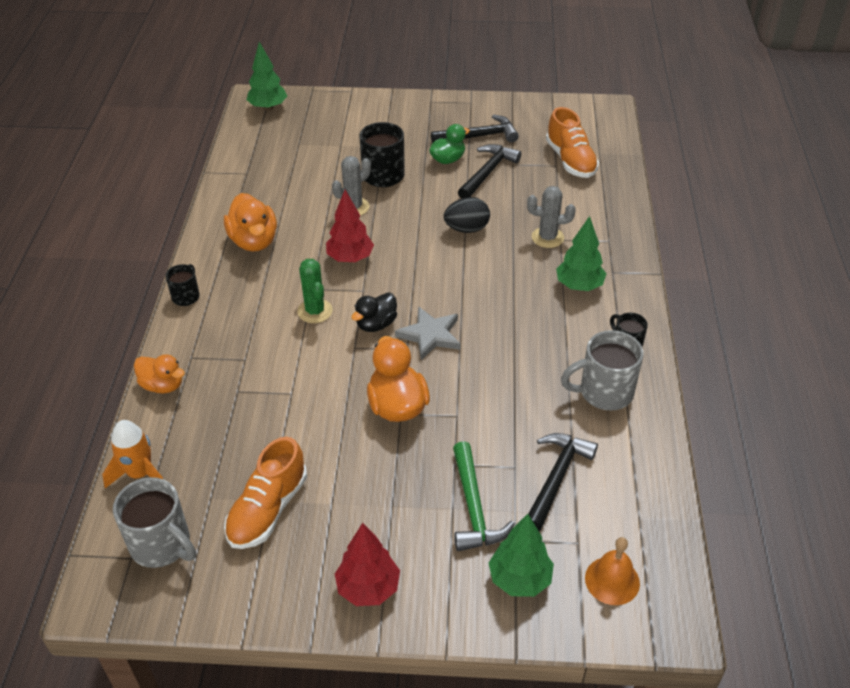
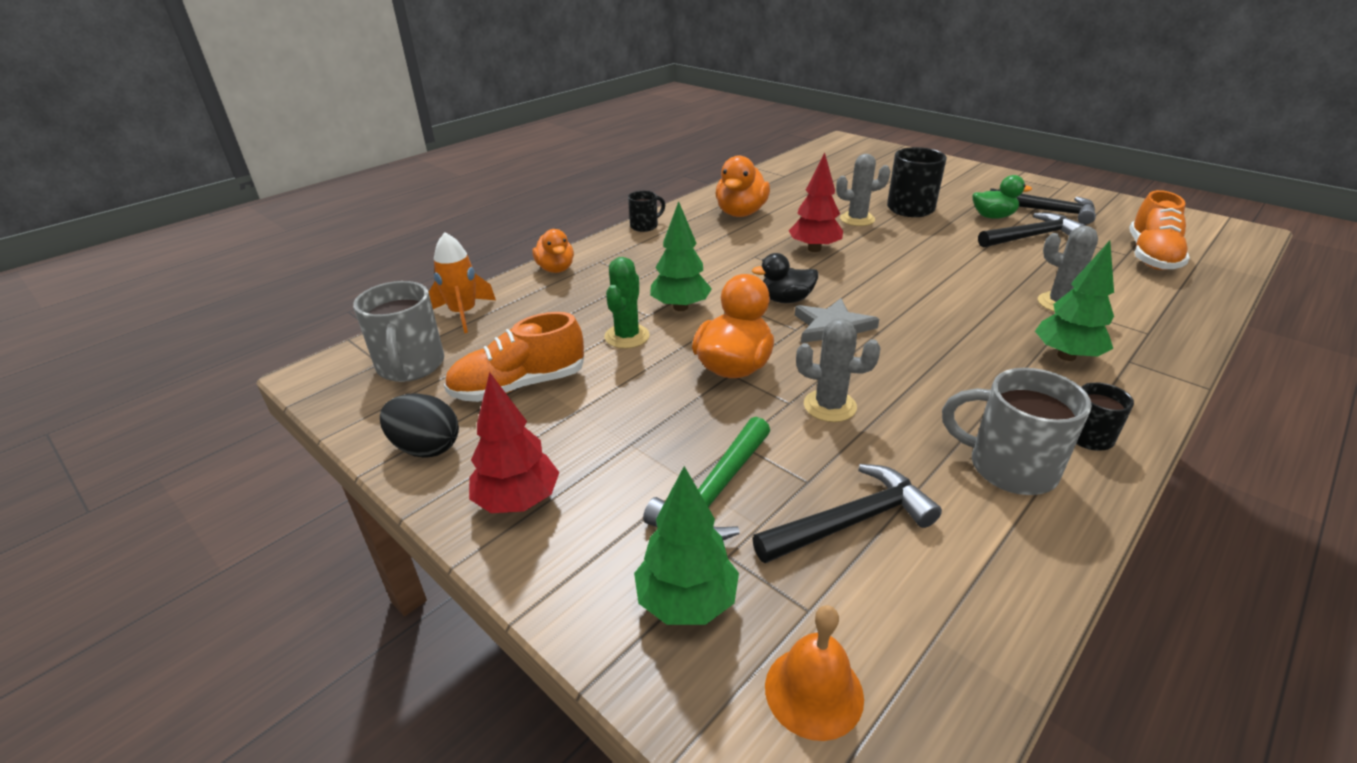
camera: 40 degrees right, 10 degrees down
green tree [247,42,287,111] -> green tree moved to [650,201,712,311]
green cactus [297,259,333,323] -> green cactus moved to [604,257,650,349]
black egg [444,197,490,233] -> black egg moved to [380,393,459,458]
none -> grey cactus [796,318,880,422]

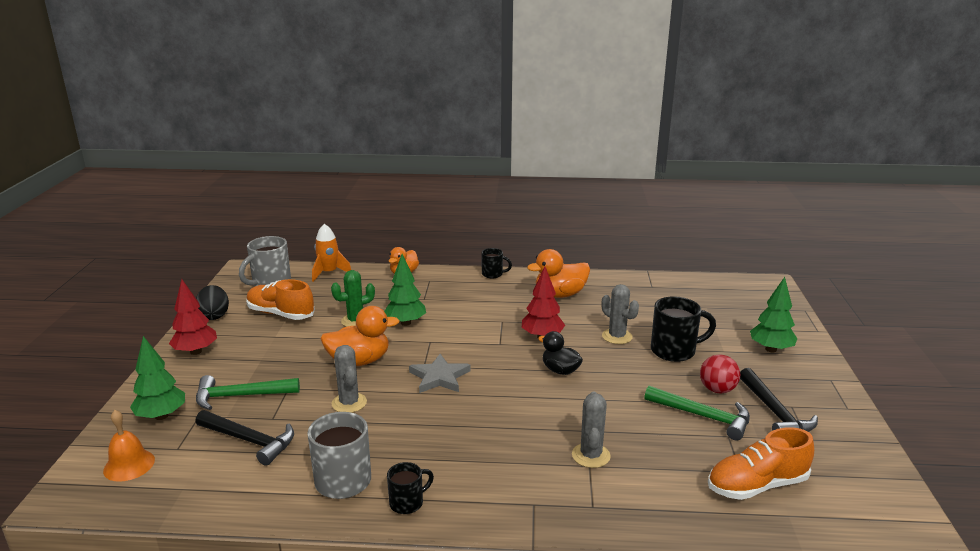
camera: 50 degrees right, 10 degrees down
black duck [752,253,818,303] -> black duck moved to [538,331,583,375]
green duck [972,175,1032,219] -> red ball [700,354,740,394]
black hammer [978,213,1086,248] -> green hammer [644,386,750,441]
green tree [1035,241,1114,361] -> green tree moved to [750,277,797,352]

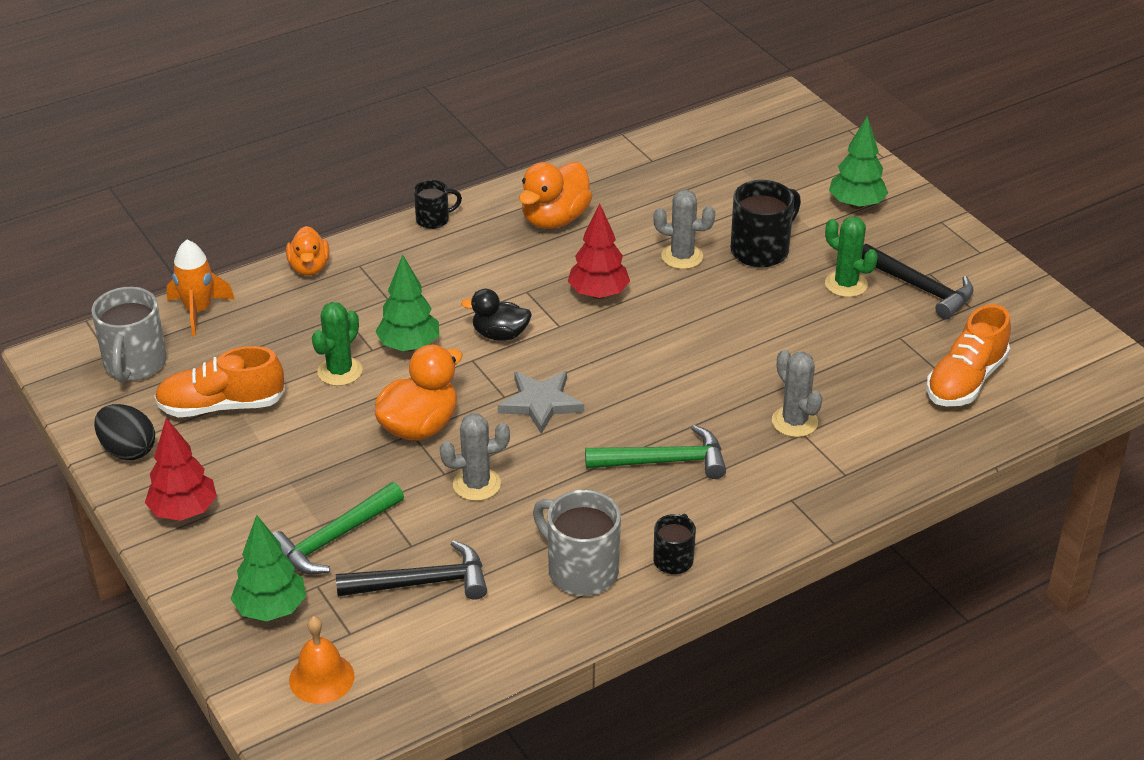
camera: 35 degrees left, 15 degrees up
grey cactus [332,345,367,413] -> grey cactus turned 45 degrees counterclockwise [440,413,510,501]
black duck [538,331,583,375] -> black duck moved to [461,289,532,341]
green hammer [644,386,750,441] -> green hammer moved to [585,425,726,479]
red ball [700,354,740,394] -> green cactus [825,216,878,297]

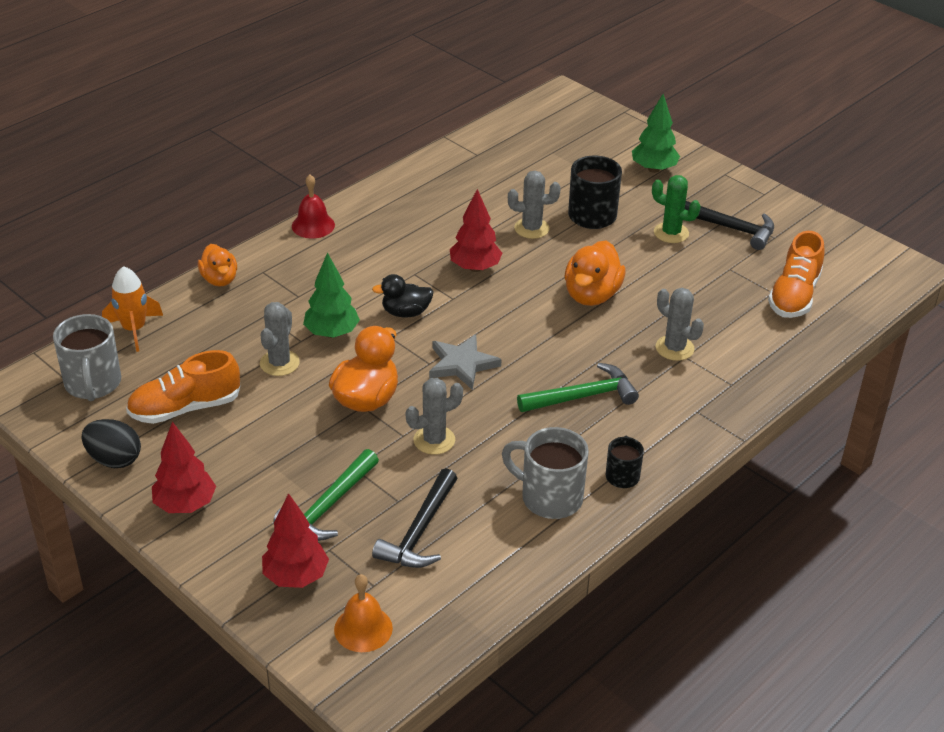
camera: 15 degrees left, 0 degrees up
green tree [231,515,306,621] -> red tree [262,493,329,588]
green cactus [312,302,362,386] -> grey cactus [260,302,300,376]
black hammer [336,540,487,600] -> black hammer turned 135 degrees clockwise [372,468,457,568]
black mug [414,180,462,229] -> red bell [292,175,335,239]
orange duck [519,162,592,229] -> orange duck moved to [565,240,625,306]

